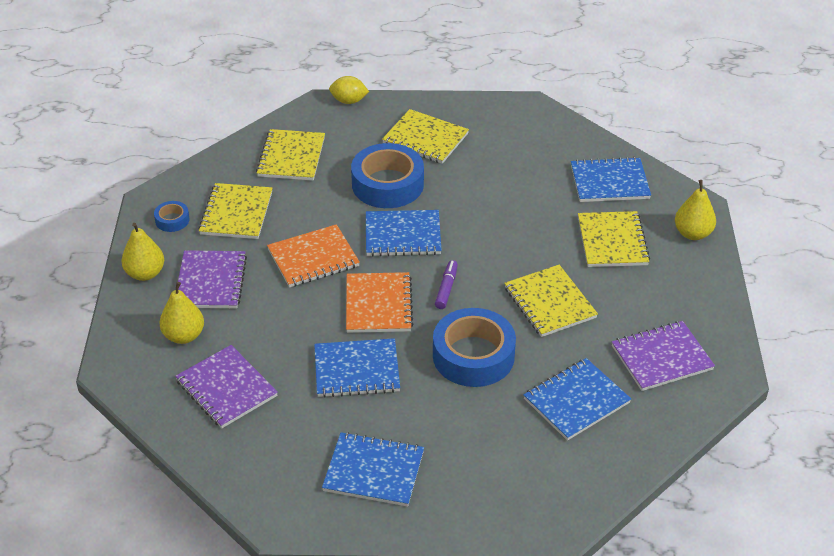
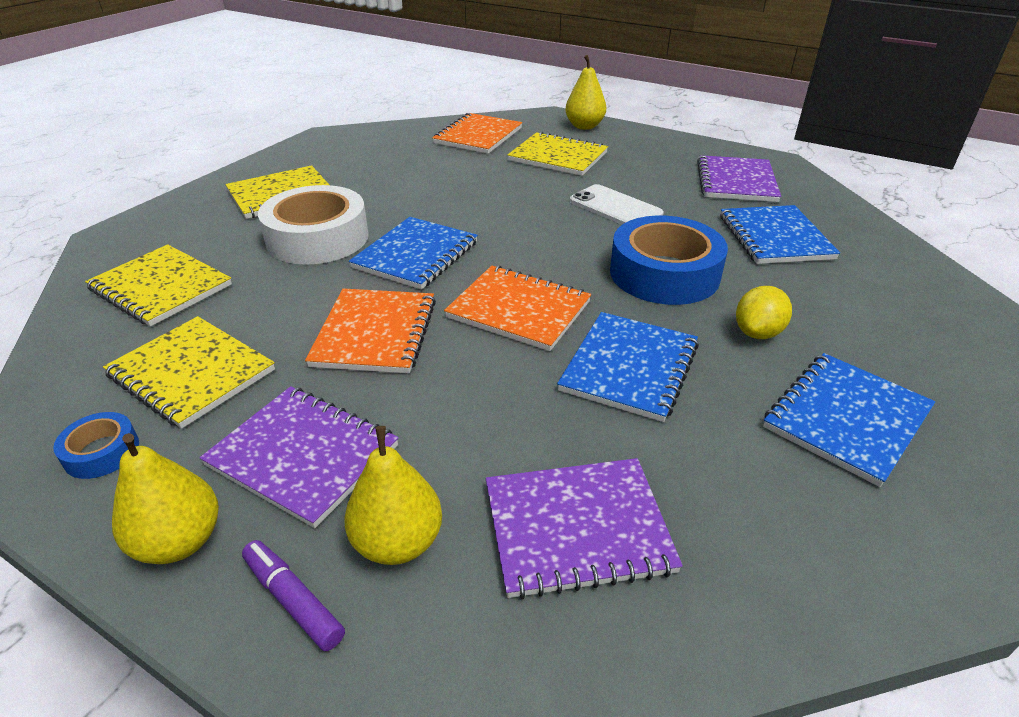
camera: 60 degrees left, 5 degrees down
yellow lemon [329,76,369,104] -> yellow lemon moved to [736,286,792,339]
blue tape [351,143,424,208] -> white tape [258,185,369,265]
purple marker [435,260,458,309] -> purple marker moved to [242,540,345,651]
yellow notebook [504,265,598,337] -> white phone [570,184,664,225]
blue notebook [571,157,651,202] -> orange notebook [432,113,522,154]

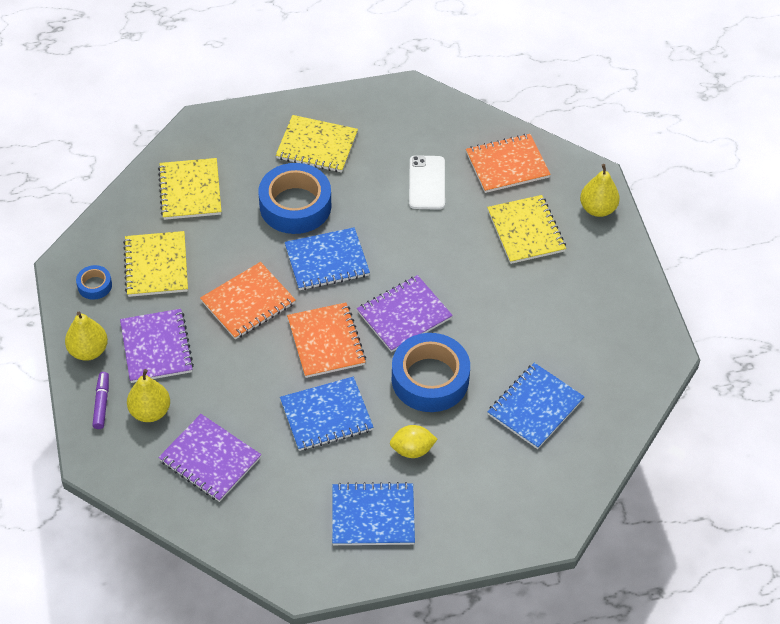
camera: 45 degrees right, 15 degrees up
white tape [258,185,369,265] -> blue tape [258,163,331,234]
white phone [570,184,664,225] -> white phone moved to [409,155,445,210]
purple notebook [697,155,781,202] -> purple notebook moved to [357,275,453,352]

